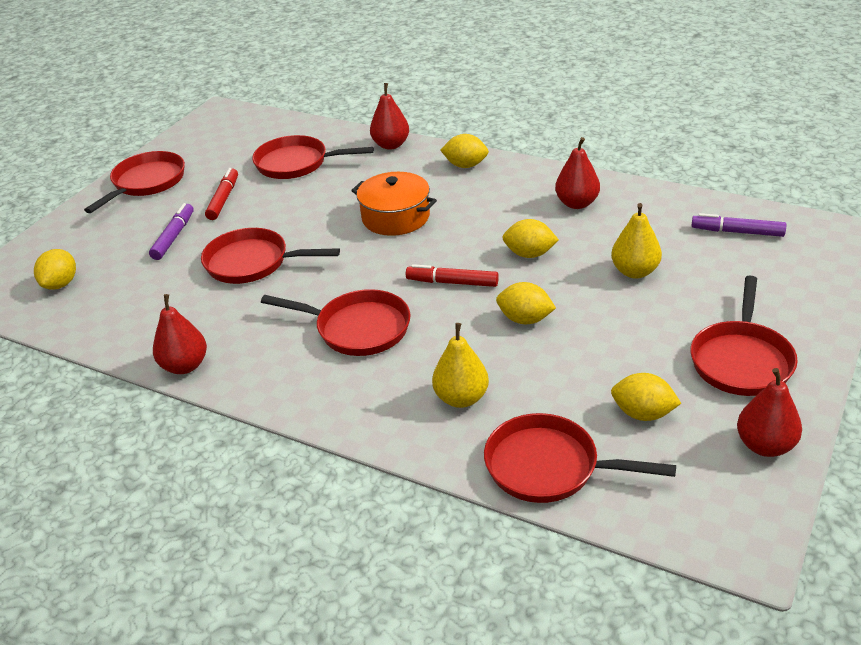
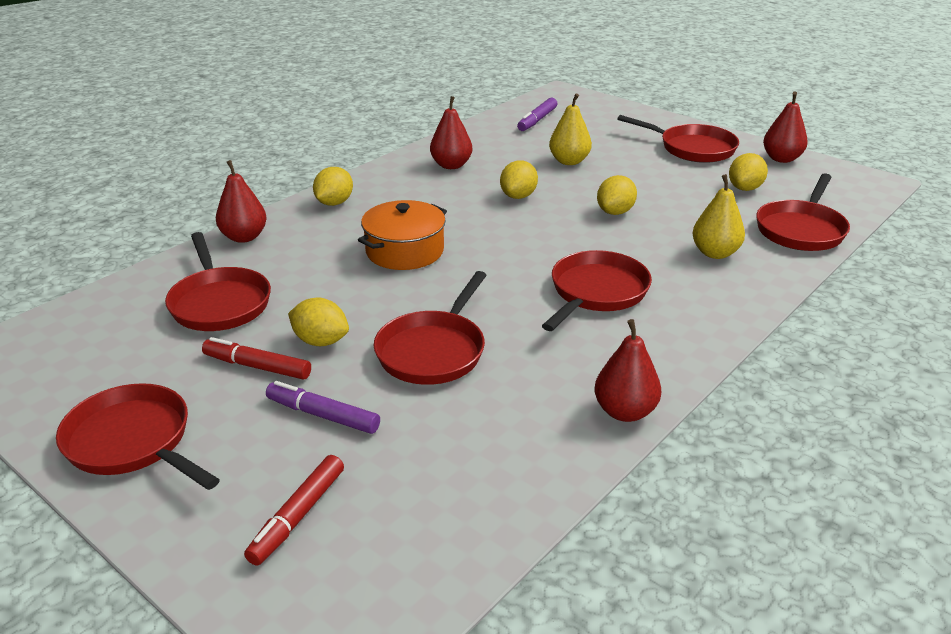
camera: 80 degrees left, 5 degrees down
yellow lemon [34,249,76,290] -> yellow lemon moved to [288,298,349,346]
red pan [252,135,374,179] -> red pan turned 45 degrees counterclockwise [165,232,271,331]
red marker [406,264,499,287] -> red marker moved to [244,455,344,566]

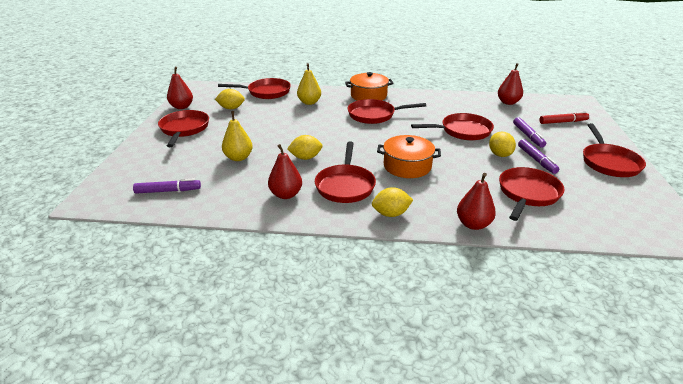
camera: 125 degrees left, 0 degrees up
red marker [202,337,311,379] -> purple marker [518,139,559,174]
red pear [595,319,661,422] -> red pear moved to [498,63,523,105]
yellow lemon [597,175,637,215] -> none
none -> red pan [315,142,376,203]
none -> orange pot [345,72,394,101]

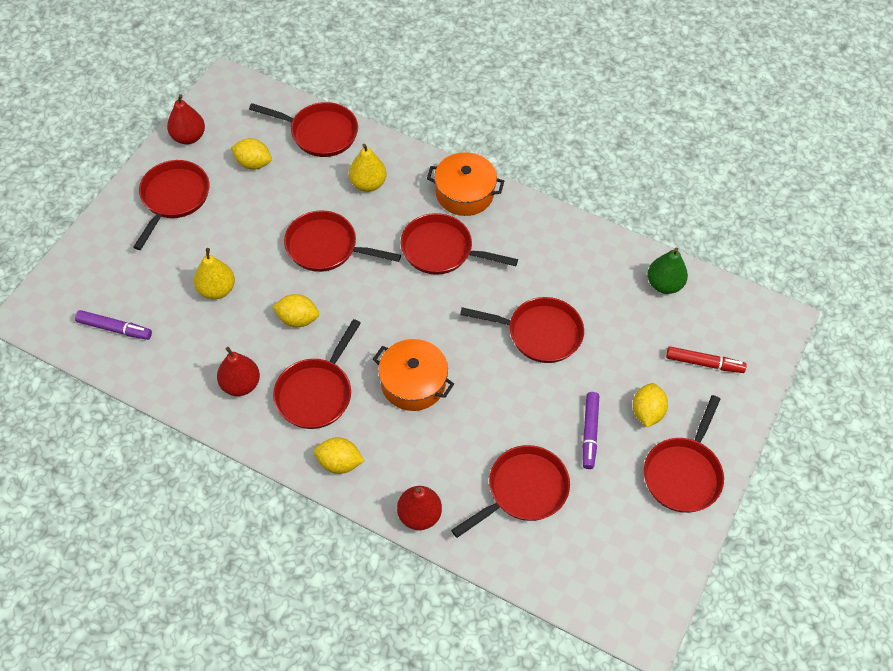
camera: 20 degrees right, 25 degrees up
yellow lemon [489,132,516,157] -> yellow lemon moved to [633,383,668,428]
red pear [498,63,523,105] -> green pear [647,248,688,294]
purple marker [513,117,546,148] -> none
none -> red pan [284,210,401,272]

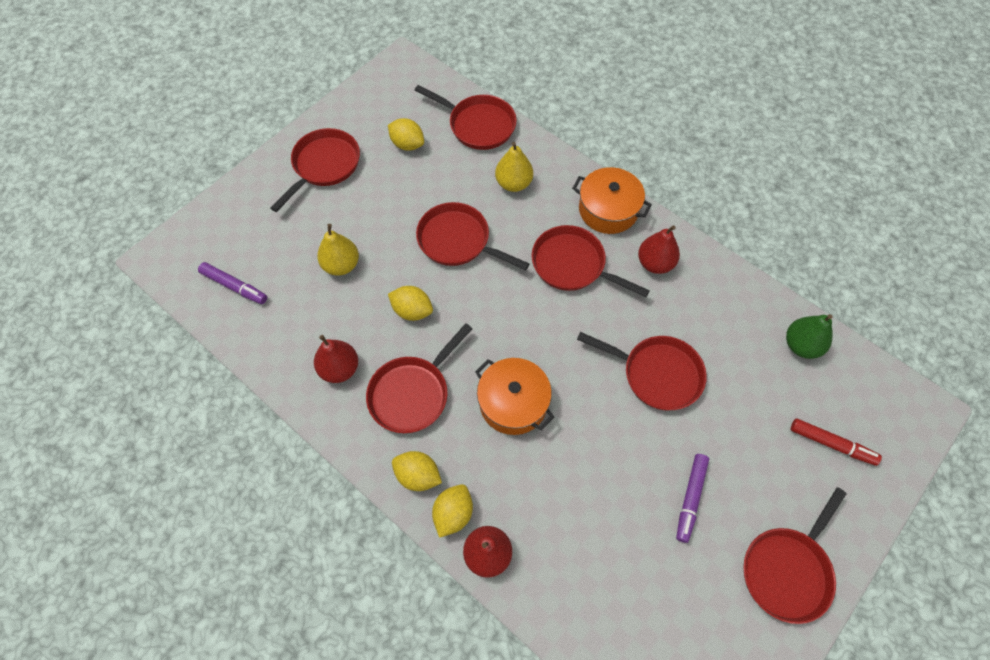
camera: 15 degrees right, 5 degrees up
red pear [167,94,205,144] -> red pear moved to [638,226,680,274]
red pan [451,445,570,538] -> none
yellow lemon [633,383,668,428] -> yellow lemon moved to [432,484,473,538]

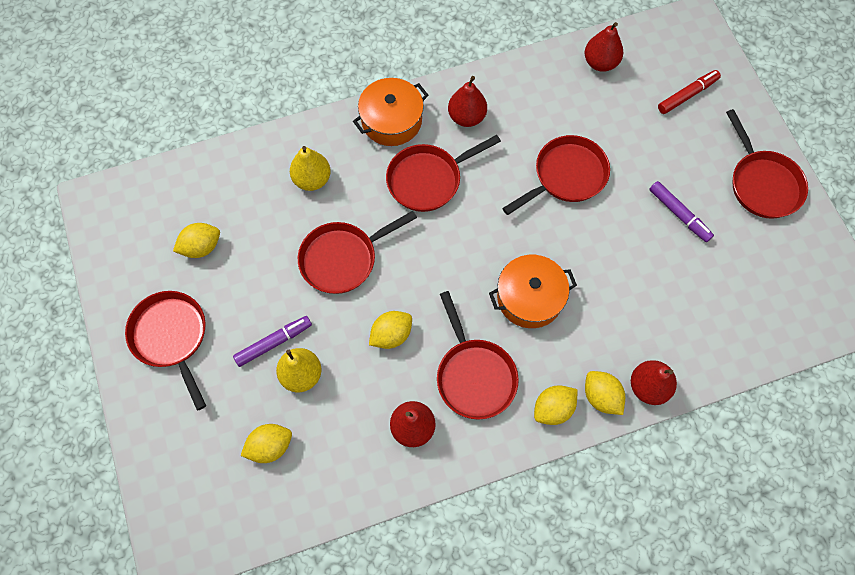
camera: 60 degrees left, 5 degrees up
purple marker [198,262,267,304] -> purple marker moved to [233,316,312,367]
red pan [415,85,517,150] -> none
green pear [786,314,833,359] -> red pear [585,22,623,72]
none -> yellow lemon [241,424,292,463]

